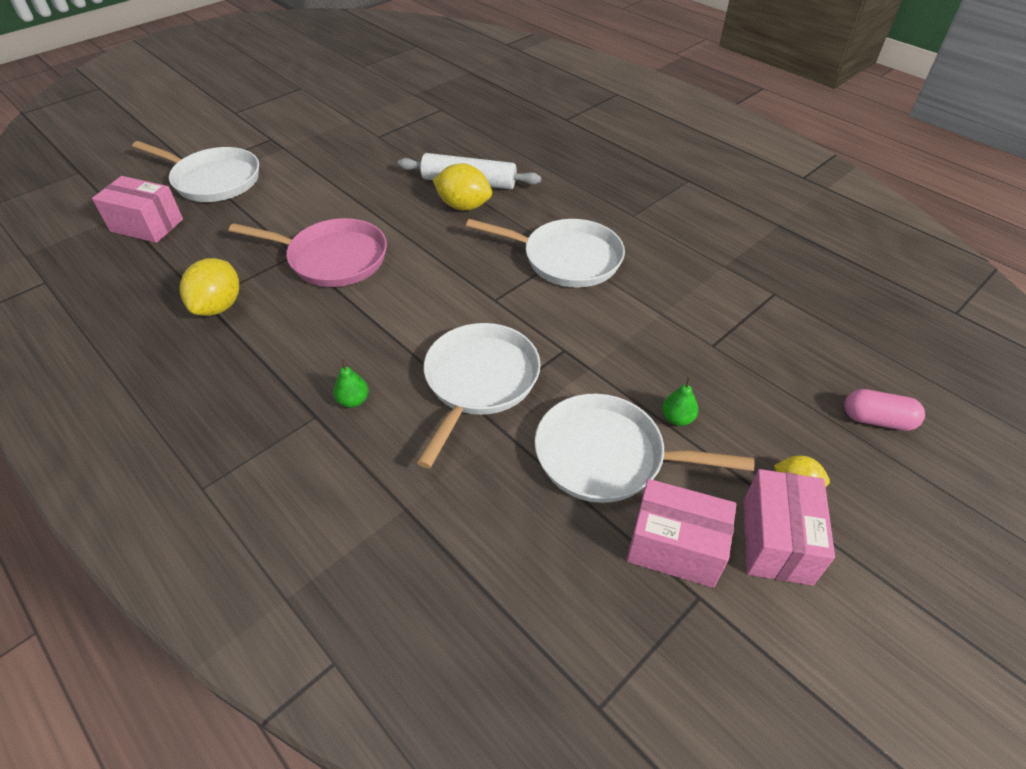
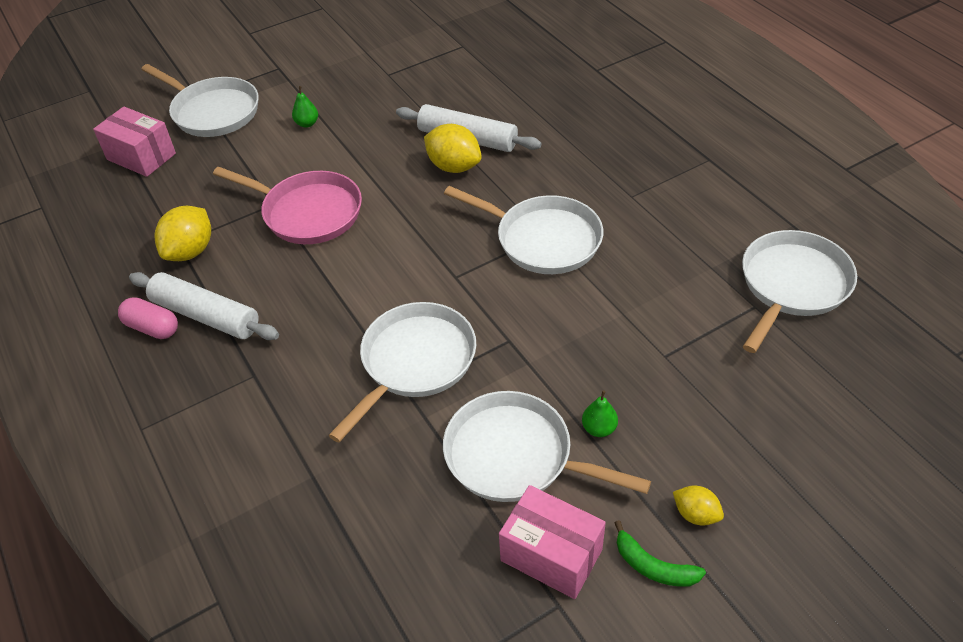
camera: 15 degrees right, 0 degrees up
green pear [333,359,369,408] -> green pear moved to [292,86,318,128]
pink box [743,469,835,586] -> green banana [615,520,706,587]
pink capsule [844,389,925,431] -> pink capsule moved to [118,297,178,339]
none -> white rolling pin [129,272,279,340]
none -> white pan [742,230,857,353]

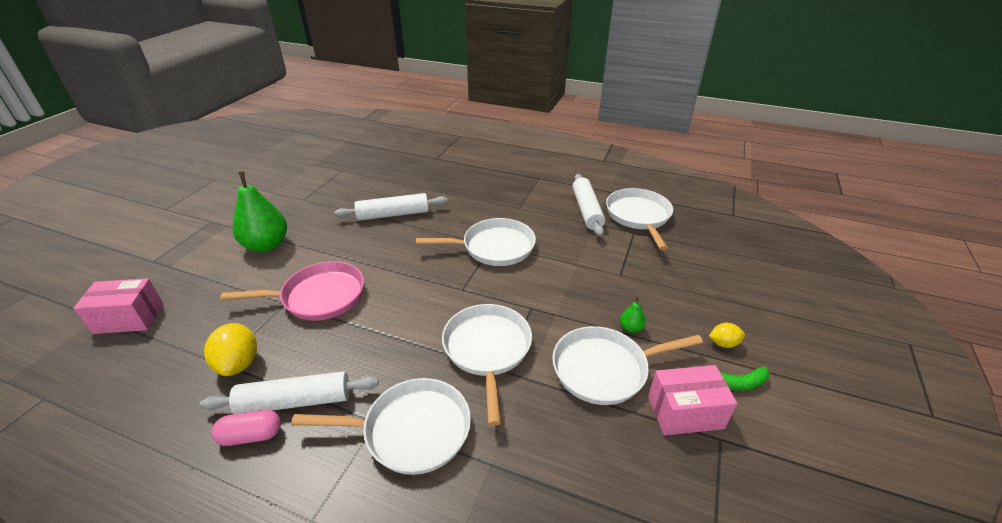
camera: 40 degrees left, 10 degrees down
white pan [141,64,259,137] -> white pan moved to [291,378,471,475]
green pear [292,86,318,128] -> green pear [233,171,287,252], size x2.39
yellow lemon [424,124,481,173] -> none
none -> white rolling pin [572,174,605,237]

